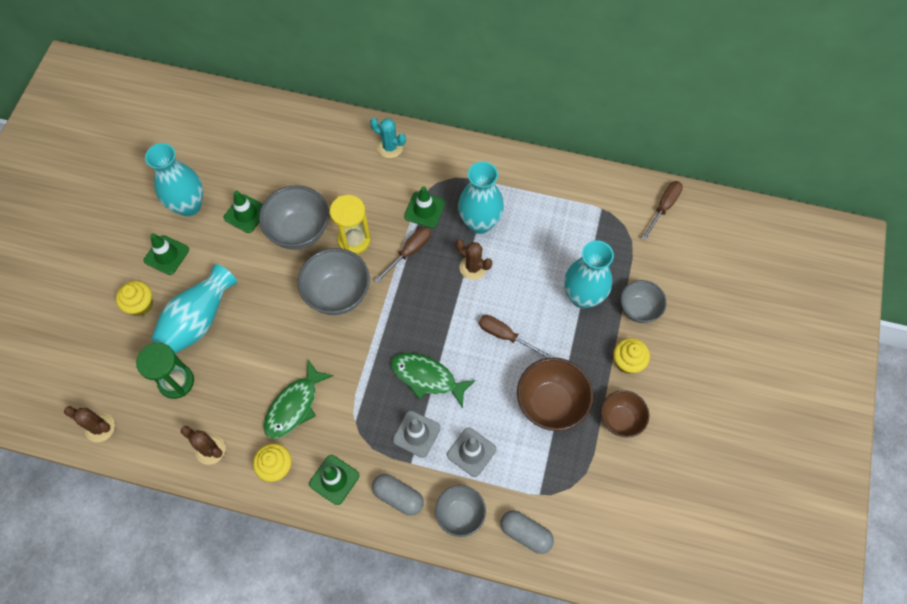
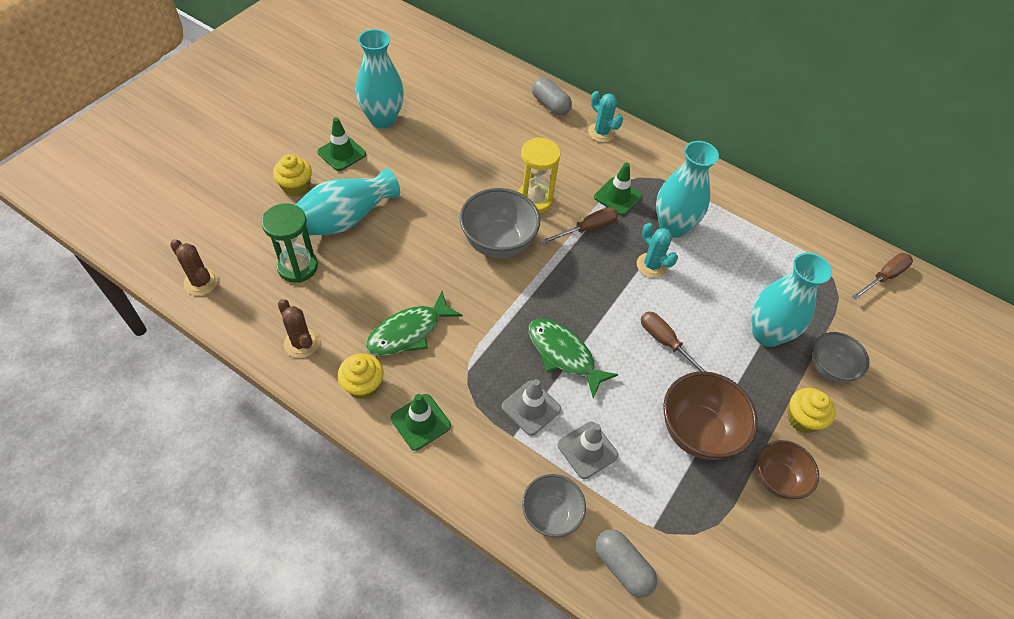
camera: 15 degrees right, 10 degrees down
green traffic cone [224,190,263,233] -> none
grey bowl [259,185,329,250] -> none
grey capsule [372,474,424,516] -> grey capsule moved to [532,78,572,115]
brown cactus [456,240,492,280] -> turquoise cactus [637,223,678,278]

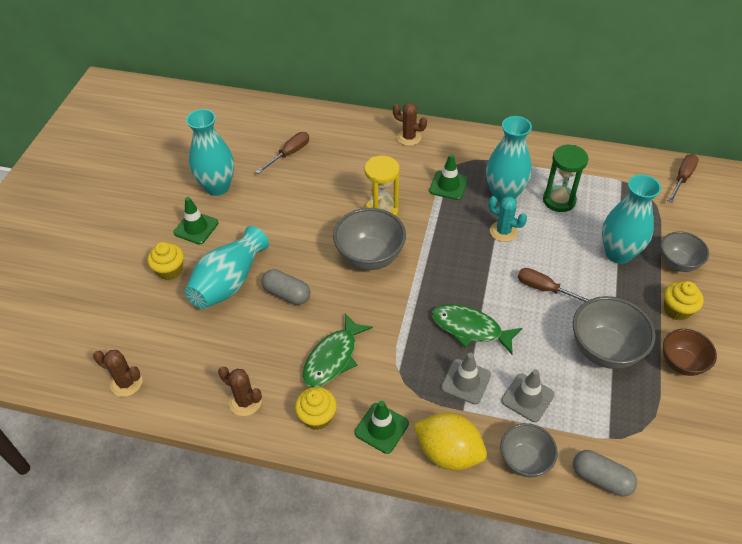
camera: 15 degrees left, 5 degrees down
green hourglass [262,203,318,283] -> green hourglass moved to [543,145,588,212]
grey capsule [532,78,572,115] -> grey capsule moved to [261,269,310,305]
brown screwdriver [542,207,618,244] -> brown screwdriver moved to [255,132,309,174]
turquoise cactus [588,91,623,142] -> brown cactus [393,103,427,146]
brown bowl [663,371,758,460] -> grey bowl [573,296,656,369]
none -> yellow lemon [413,413,487,470]

